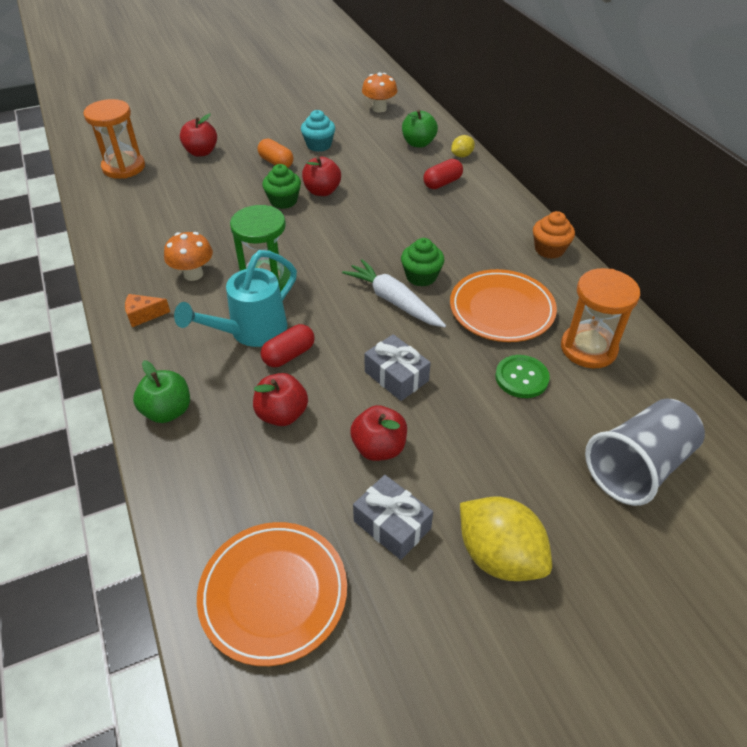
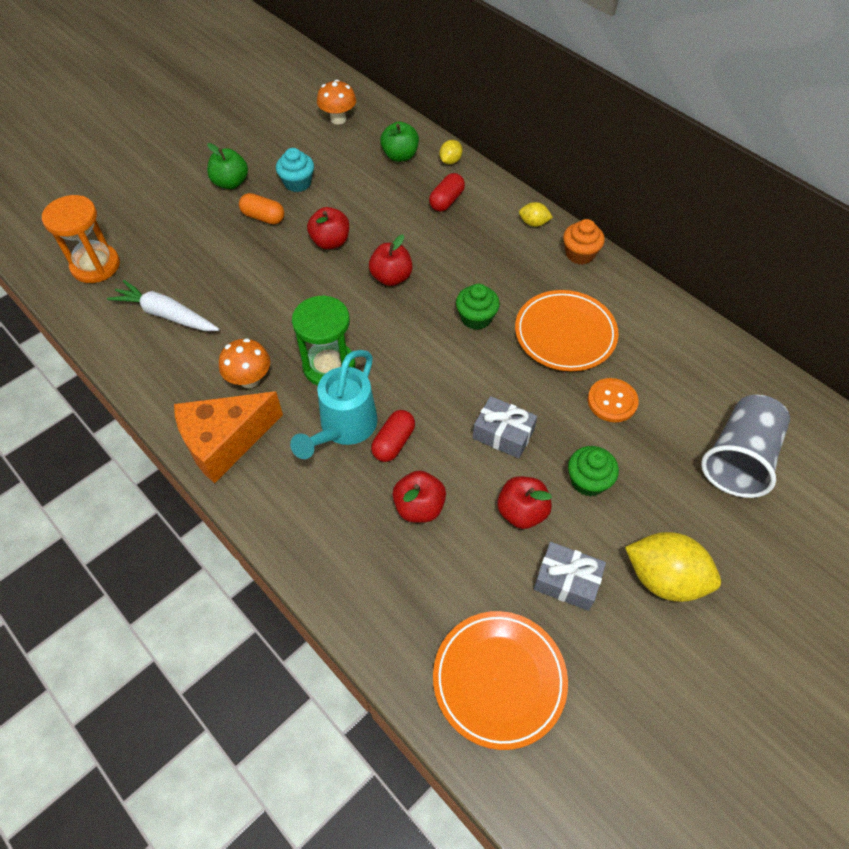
camera: 20 degrees left, 10 degrees up
orange cheese [125,294,170,327] -> orange cheese [174,391,283,483], size x2.32
green apple [133,360,190,423] -> green apple moved to [207,143,248,189]
red apple [180,114,217,157] -> red apple moved to [369,235,413,286]
green cupcake [262,164,301,209] -> green cupcake moved to [568,446,619,496]
white carrot [342,259,446,328] -> white carrot moved to [107,280,219,331]
green button [495,355,550,398] -> orange button [588,378,639,422]
orange hourglass [561,268,640,368] -> none
none -> yellow lemon [519,202,553,227]

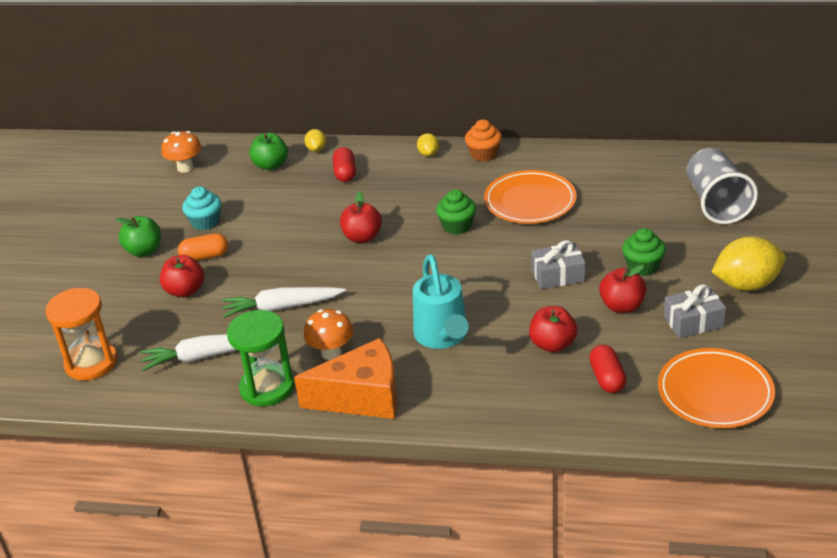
camera: 35 degrees left, 20 degrees down
orange cheese [174,391,283,483] -> orange cheese turned 120 degrees counterclockwise [294,338,397,419]
green hourglass [292,295,355,386] -> green hourglass moved to [227,310,294,406]
red apple [307,207,349,249] -> red apple moved to [160,255,204,297]
red capsule [371,410,415,462] -> red capsule moved to [589,345,627,393]
yellow lemon [519,202,553,227] -> yellow lemon turned 75 degrees counterclockwise [417,133,439,157]
orange button [588,378,639,422] -> none
none -> white carrot [222,287,346,318]

